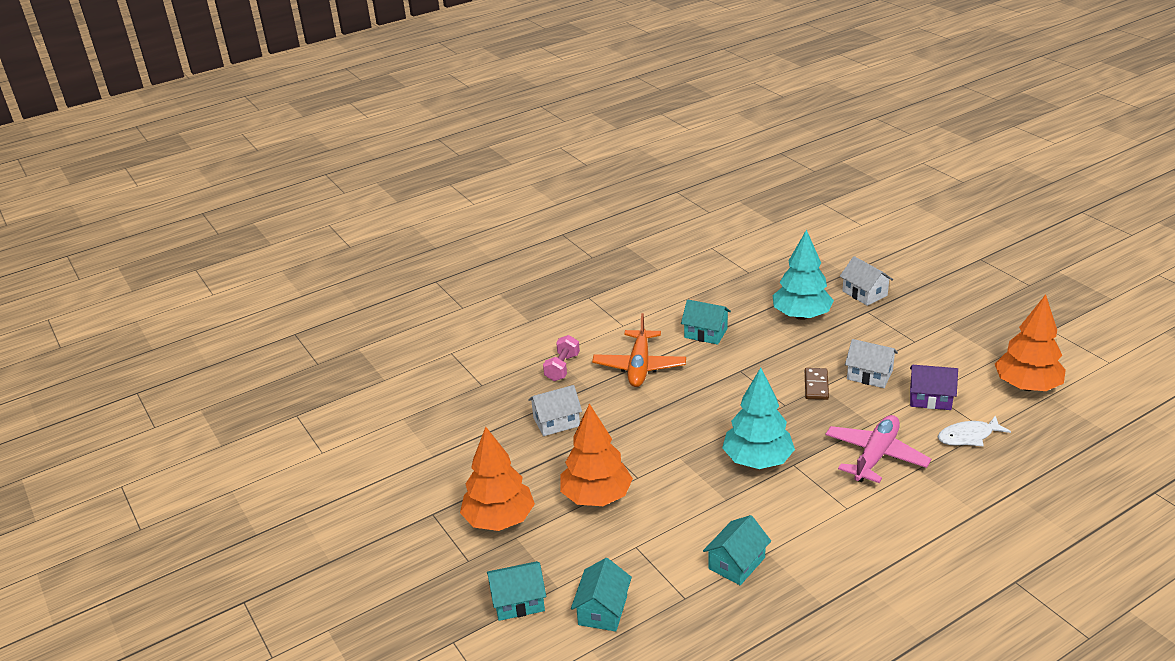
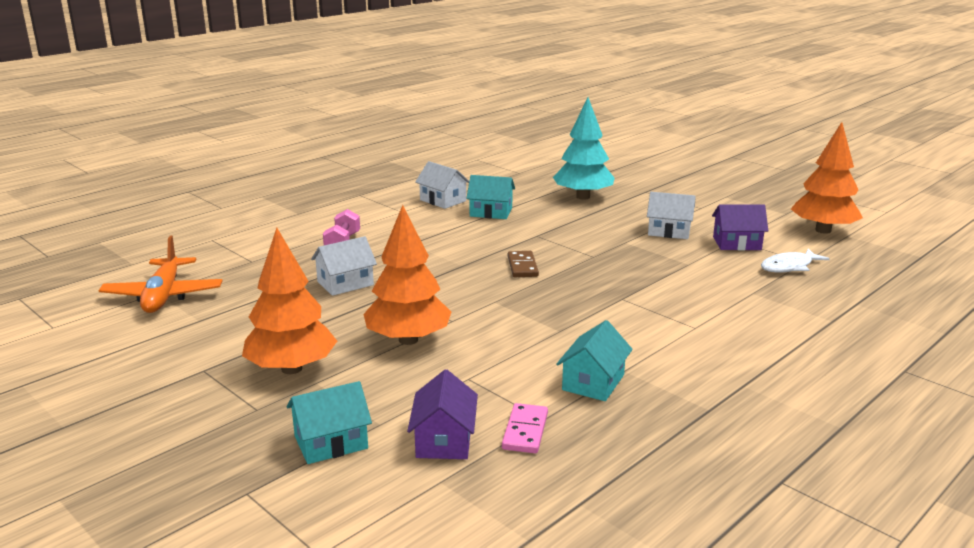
camera: 15 degrees left, 10 degrees down
turquoise house [571,558,632,632] -> purple house [407,369,478,459]
orange plane [592,313,686,387] -> orange plane moved to [98,236,223,313]
turquoise tree [722,368,795,469] -> none
brown domino [805,368,829,400] -> brown domino moved to [508,251,539,277]
pink plane [825,415,931,483] -> none
white house [840,256,893,306] -> white house moved to [415,161,469,209]
none -> pink domino [502,403,548,453]

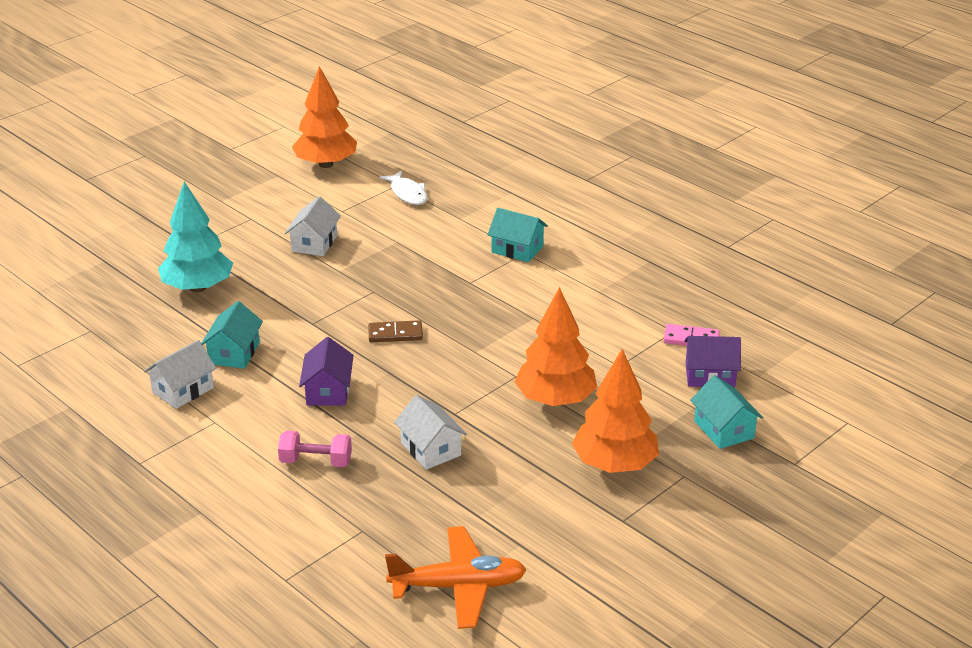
camera: 90 degrees left, 10 degrees up
turquoise house [556,320,633,401] -> turquoise house moved to [487,208,548,262]
purple house [712,204,768,250] -> purple house moved to [299,337,354,405]

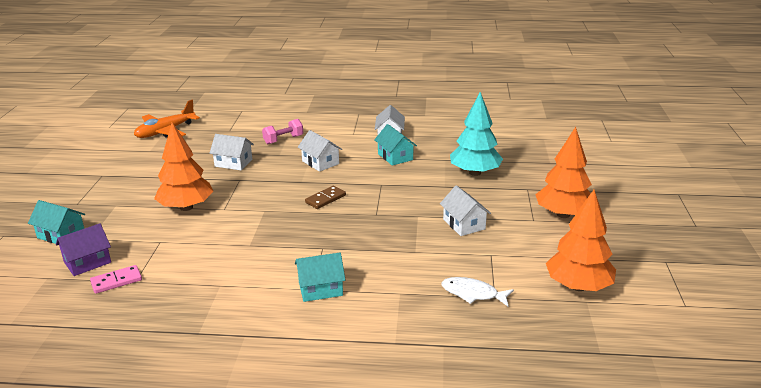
camera: 140 degrees right, 5 degrees down
purple house [299,337,354,405] -> white house [298,130,342,172]
orange tree [572,349,659,473] -> orange tree moved to [535,127,592,218]

